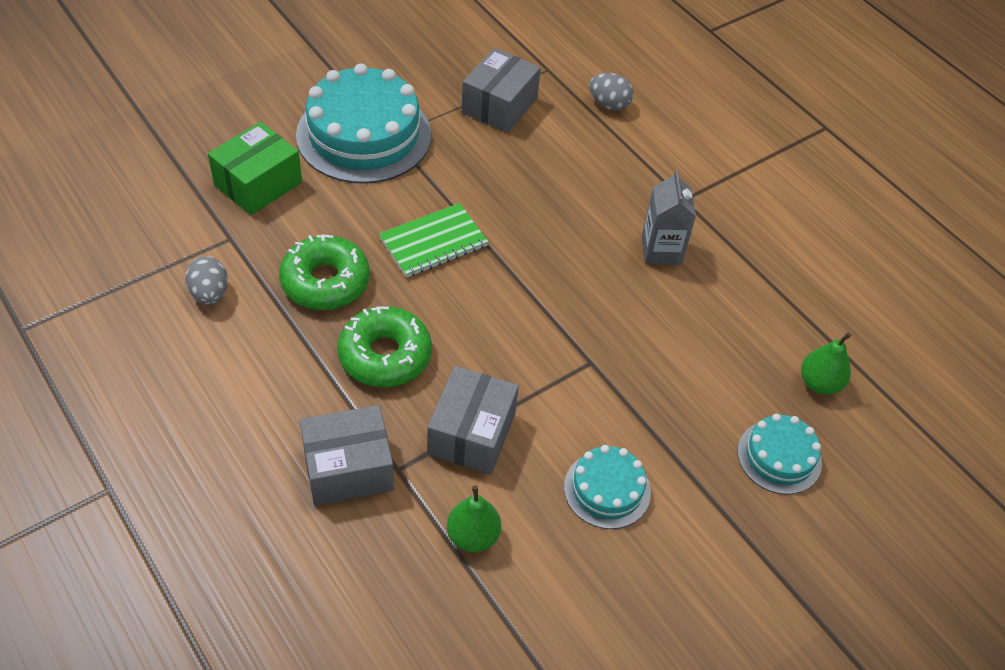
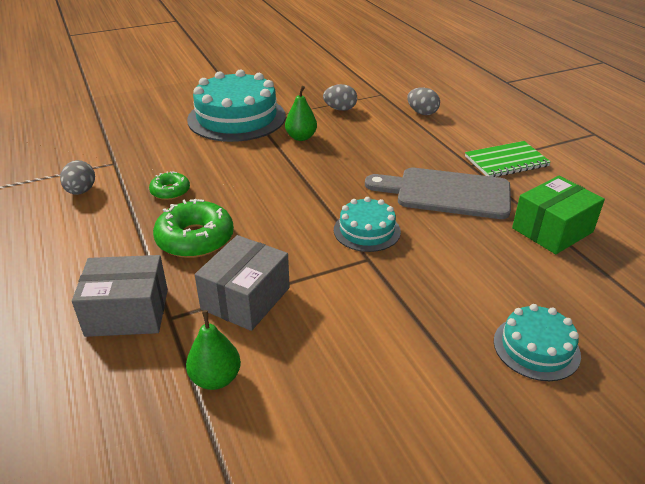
camera: 15 degrees right, 15 degrees down
green box [208,122,302,215] -> green box moved to [512,176,605,254]
green donut [279,234,370,310] -> green donut [149,171,190,200], size x0.57
green notebook [379,203,488,278] -> green notebook moved to [465,141,551,177]
grey box [461,48,541,133] -> grey egg [323,84,357,111]
turquoise cake [564,445,651,529] -> turquoise cake moved to [334,197,401,252]
grey carton [642,170,696,265] -> grey cutting board [365,168,511,219]
green pear [801,332,851,395] -> green pear moved to [285,86,317,141]

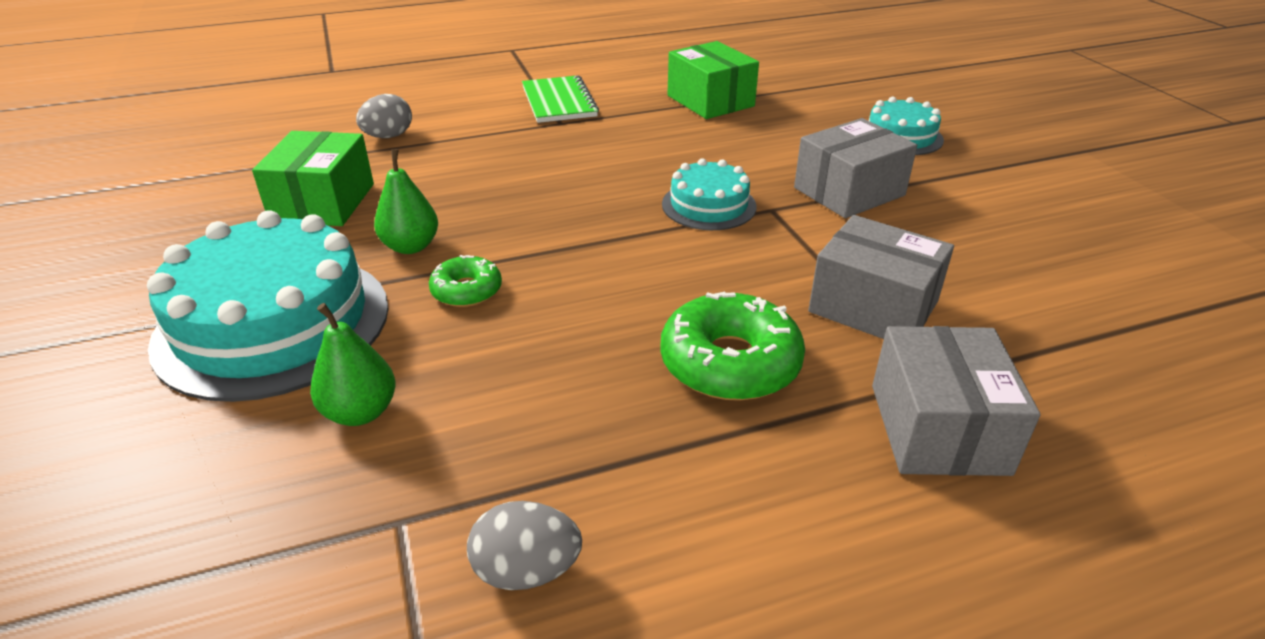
camera: 85 degrees left, 0 degrees up
green donut [149,171,190,200] -> green donut moved to [429,255,502,307]
green pear [186,310,241,390] -> green pear moved to [310,303,396,426]
grey egg [323,84,357,111] -> green box [252,131,374,226]
grey cutting board [365,168,511,219] -> none
none -> grey box [794,118,917,218]

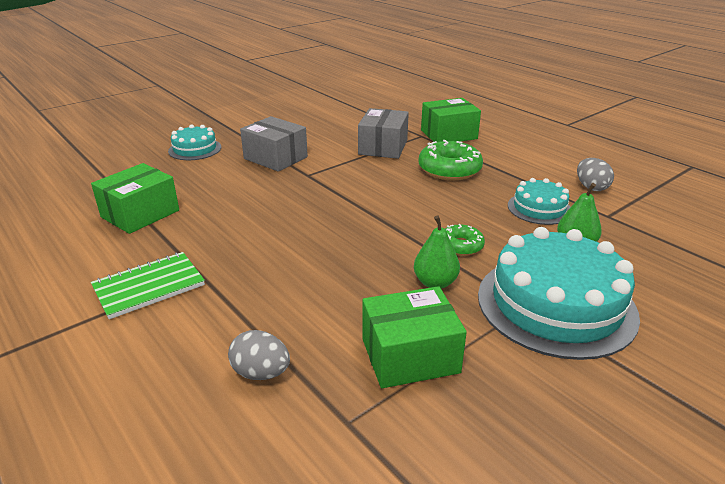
camera: 110 degrees left, 5 degrees down
turquoise cake [662,158,757,230] -> turquoise cake moved to [508,178,570,225]
grey box [872,326,1041,476] -> green box [421,98,481,142]

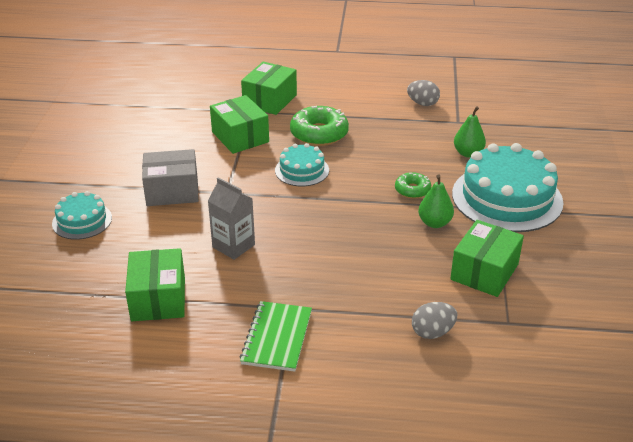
camera: 45 degrees left, 5 degrees up
grey box [358,108,409,159] -> green box [210,95,269,154]
turquoise cake [508,178,570,225] -> turquoise cake moved to [275,143,329,186]
none -> grey carton [208,178,255,260]

